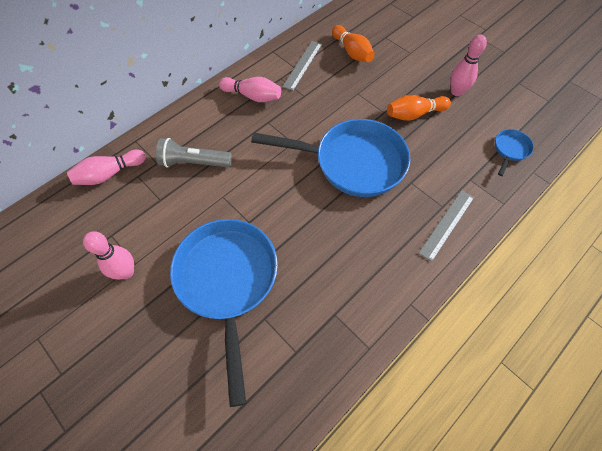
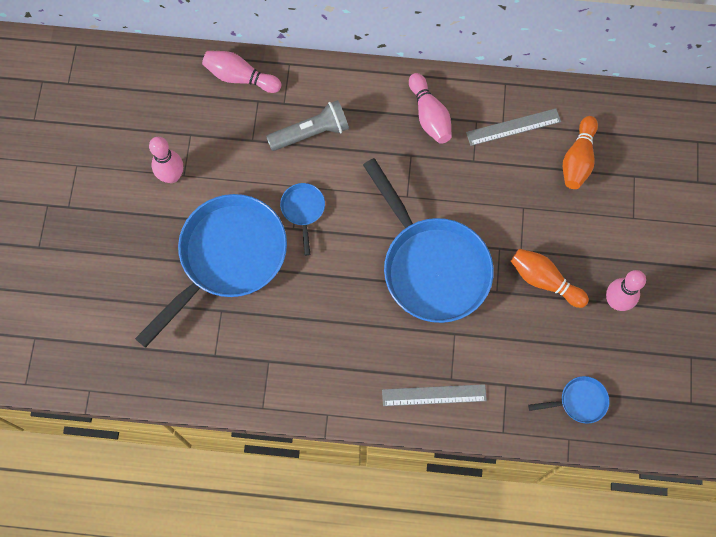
camera: 50 degrees right, 10 degrees up
grey flashlight [156,138,232,168] -> grey flashlight turned 105 degrees clockwise [266,100,349,151]
none -> blue pan [280,183,325,255]

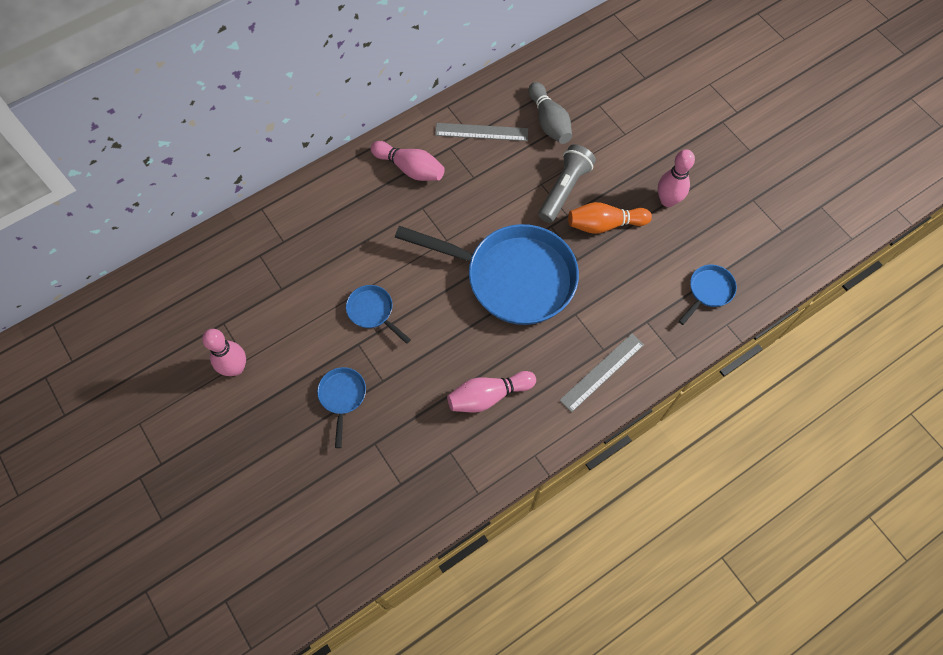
camera: 40 degrees left, 5 degrees down
blue pan [135,194,287,348] -> blue pan [317,367,366,448], size x0.42
pink bowling pin [202,51,281,93] -> pink bowling pin moved to [447,371,536,413]
grey flashlight [266,100,349,151] -> grey flashlight moved to [538,144,596,223]
grey ruler [466,108,561,146] -> grey ruler turned 60 degrees clockwise [435,123,528,141]
orange bowling pin [563,116,598,189] -> grey bowling pin [528,82,572,144]

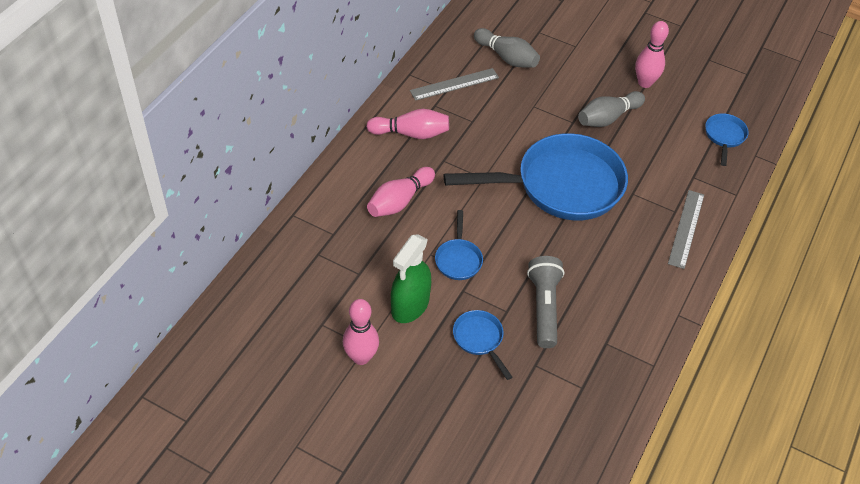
camera: 30 degrees left, 15 degrees down
blue pan [346,285,411,344] -> blue pan turned 105 degrees counterclockwise [435,210,483,280]
pink bowling pin [447,371,536,413] -> pink bowling pin moved to [367,167,435,217]
grey flashlight [538,144,596,223] -> grey flashlight moved to [527,256,564,348]
orange bowling pin [568,202,652,234] -> grey bowling pin [578,91,645,127]
none -> green spray bottle [391,234,431,323]

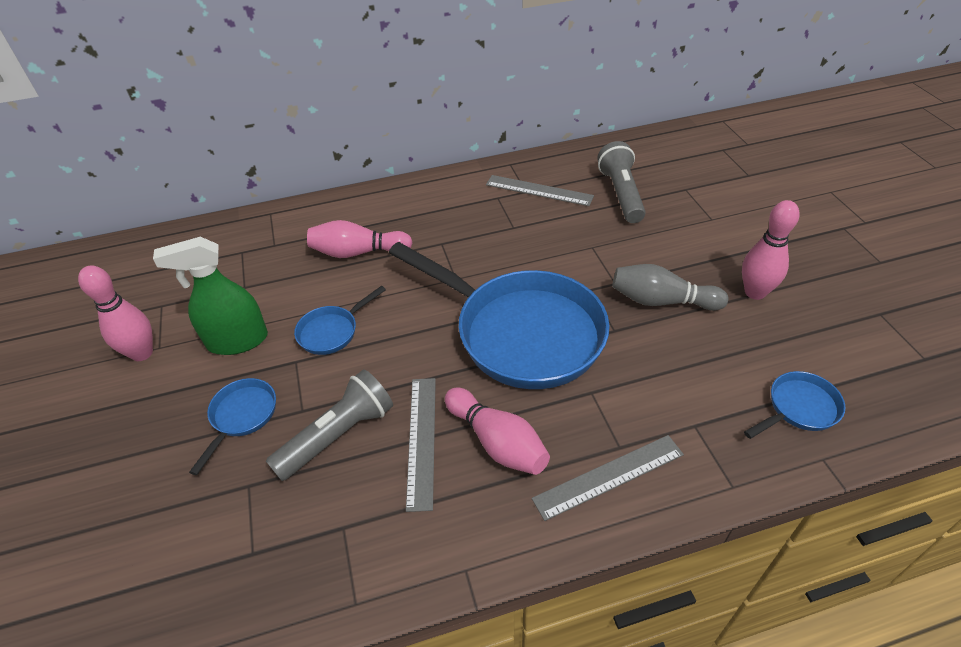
camera: 50 degrees right, 5 degrees down
pink bowling pin [366,109,449,139] -> pink bowling pin moved to [445,388,550,475]
grey bowling pin [474,28,540,68] -> grey flashlight [597,141,646,223]
none -> grey ruler [406,378,436,512]

